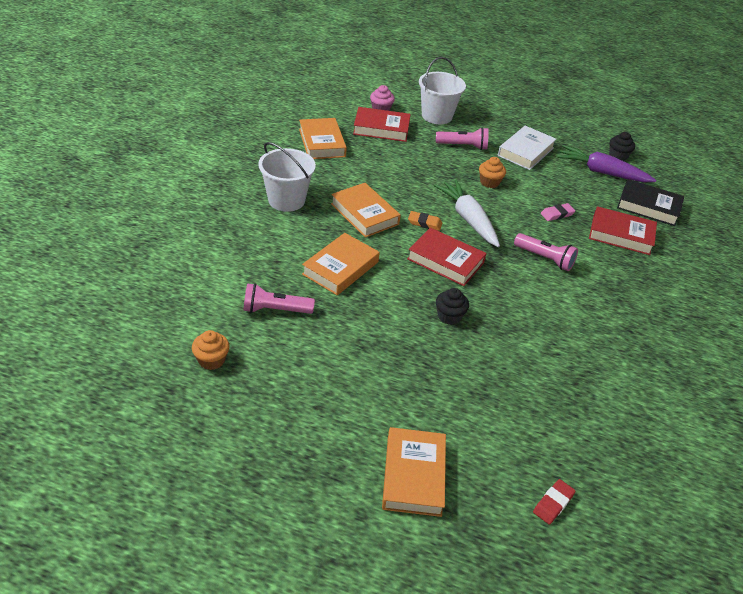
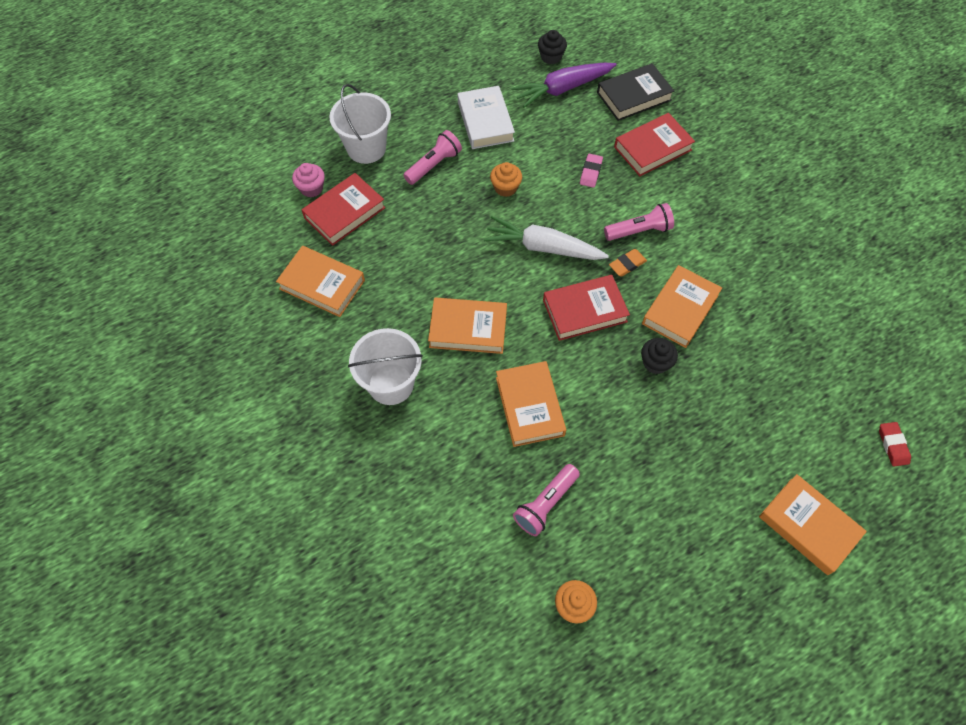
camera: 45 degrees left, 20 degrees up
orange eraser [408,211,442,231] -> orange eraser moved to [609,249,647,277]
none -> orange book [642,265,722,348]

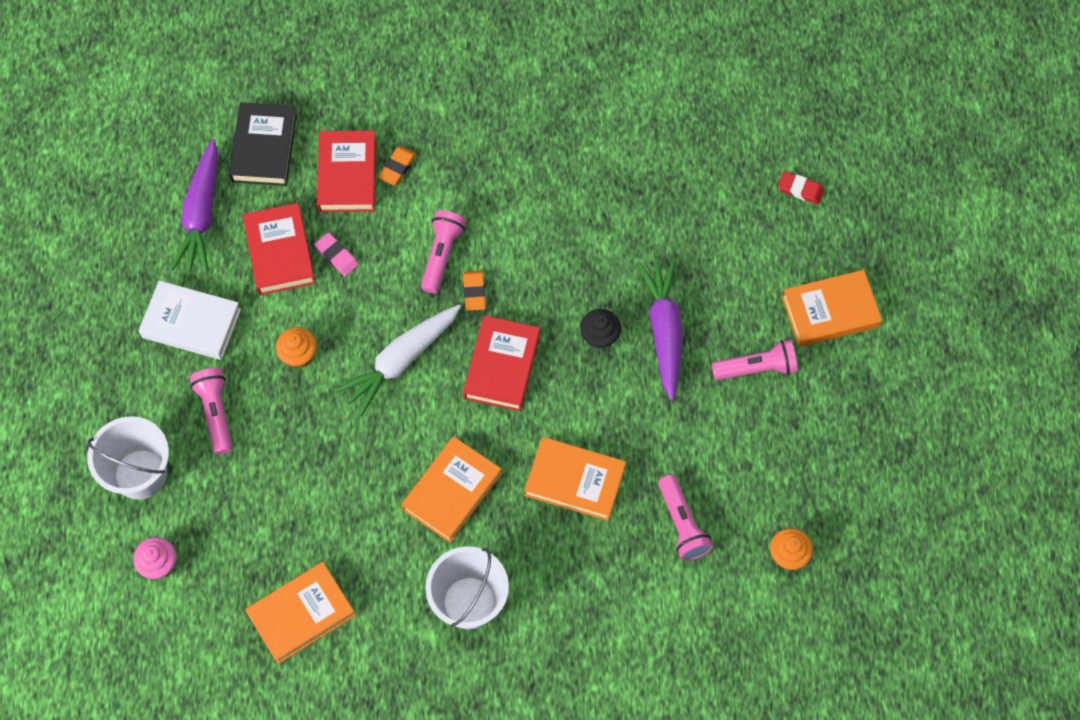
camera: 60 degrees left, 5 degrees up
red book [302,173,386,246] -> red book moved to [243,203,315,295]
black cupcake [538,30,567,64] -> none
orange book [642,265,722,348] -> none
none -> orange eraser [378,146,416,185]
none -> purple carrot [637,258,683,401]
none -> pink flashlight [712,340,798,380]

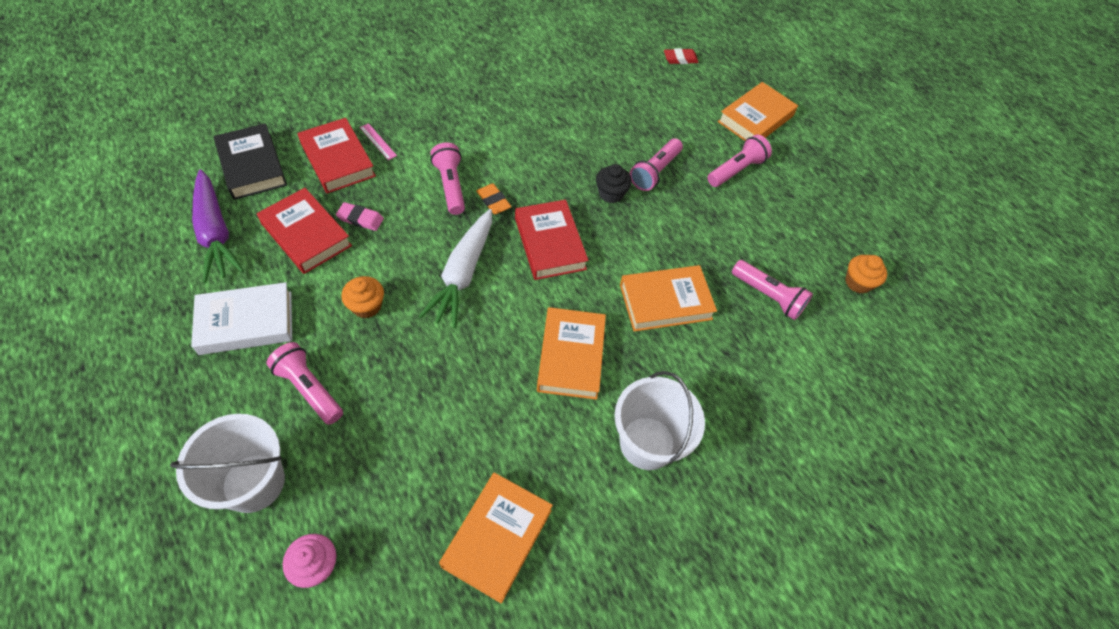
camera: 35 degrees left, 10 degrees down
orange eraser [378,146,416,185] -> pink ruler [360,123,397,160]
purple carrot [637,258,683,401] -> pink flashlight [630,139,683,191]

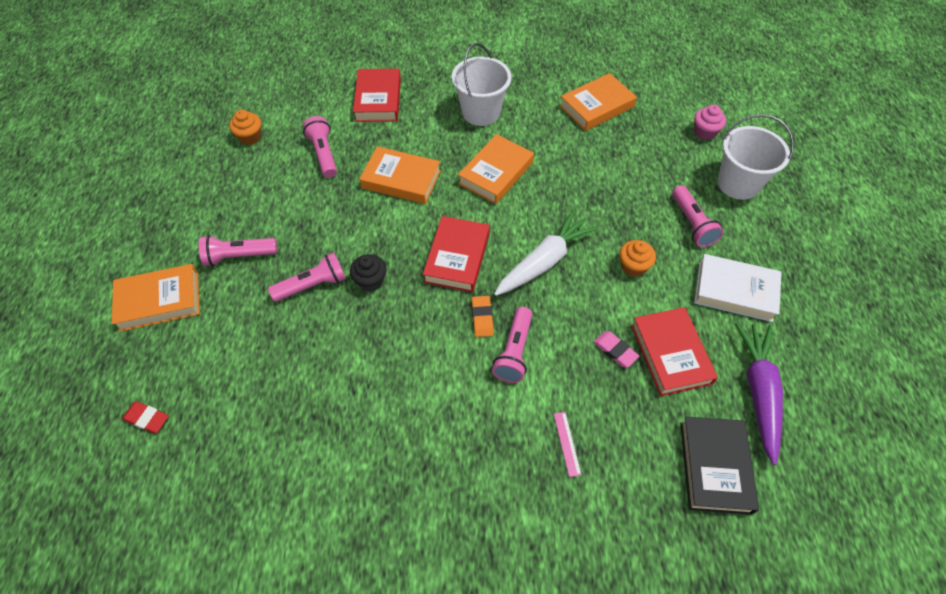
camera: 145 degrees left, 0 degrees up
red book [298,118,376,194] -> red book moved to [353,69,401,122]

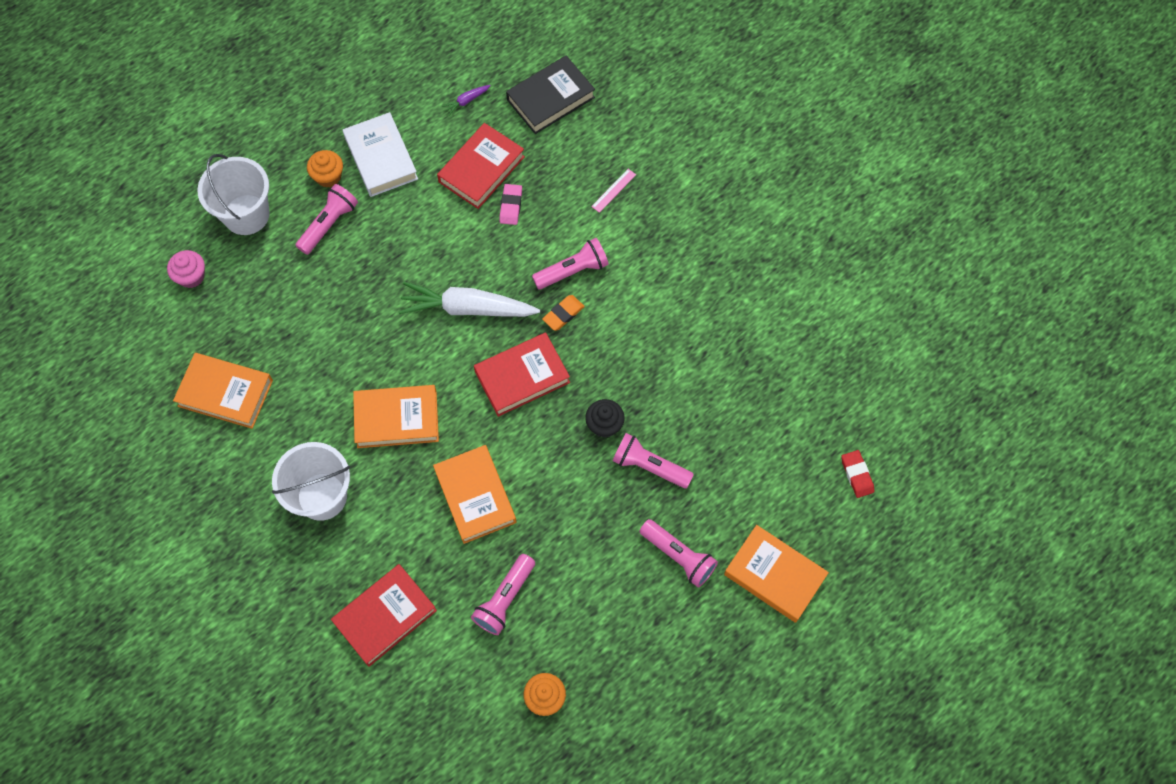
camera: 130 degrees left, 10 degrees up
orange cupcake [619,240,656,277] -> orange cupcake moved to [307,150,343,187]
purple carrot [735,323,783,465] -> purple carrot [442,85,491,116], size x0.41

